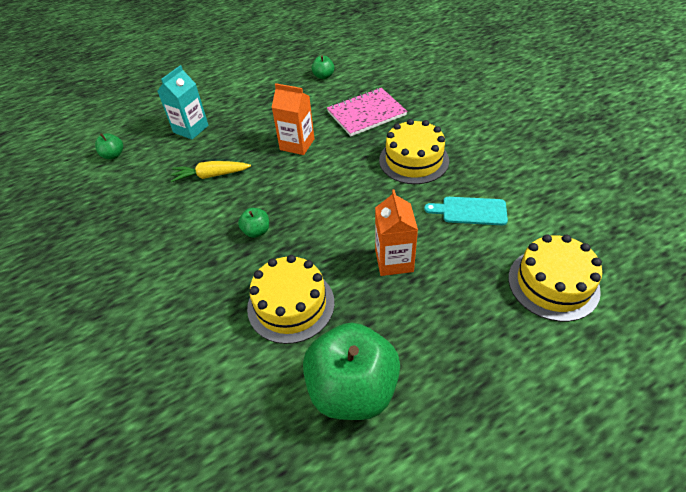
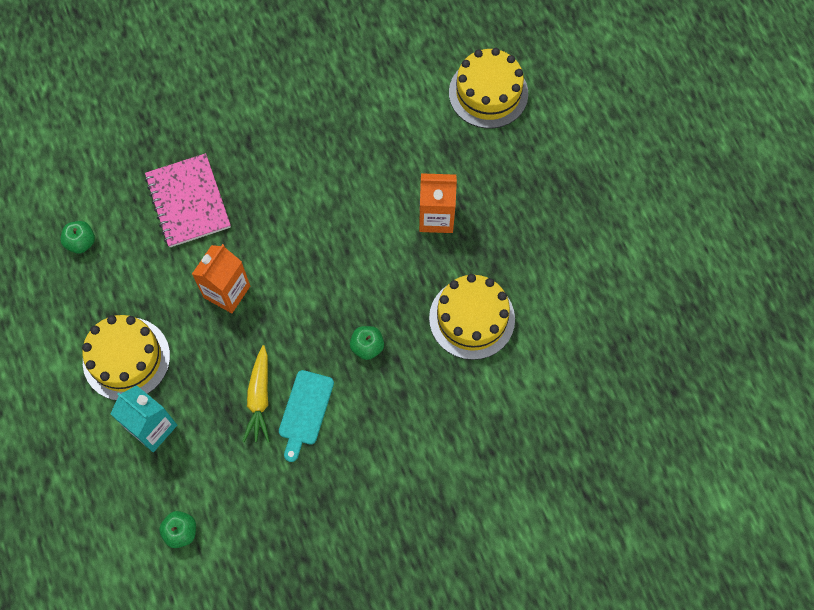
camera: 85 degrees left, 20 degrees up
green apple [303,323,400,420] -> none
yellow cake [379,119,449,184] -> yellow cake moved to [82,315,170,400]
turquoise cutting board [424,197,508,225] -> turquoise cutting board moved to [279,370,334,462]

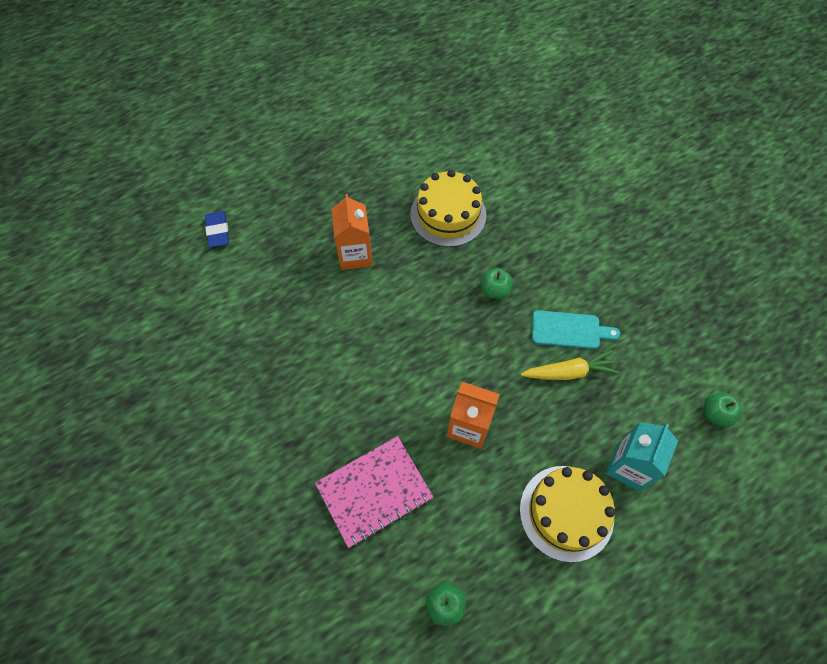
camera: 100 degrees left, 5 degrees down
yellow cake [449,48,528,128] -> blue eraser [205,211,229,248]

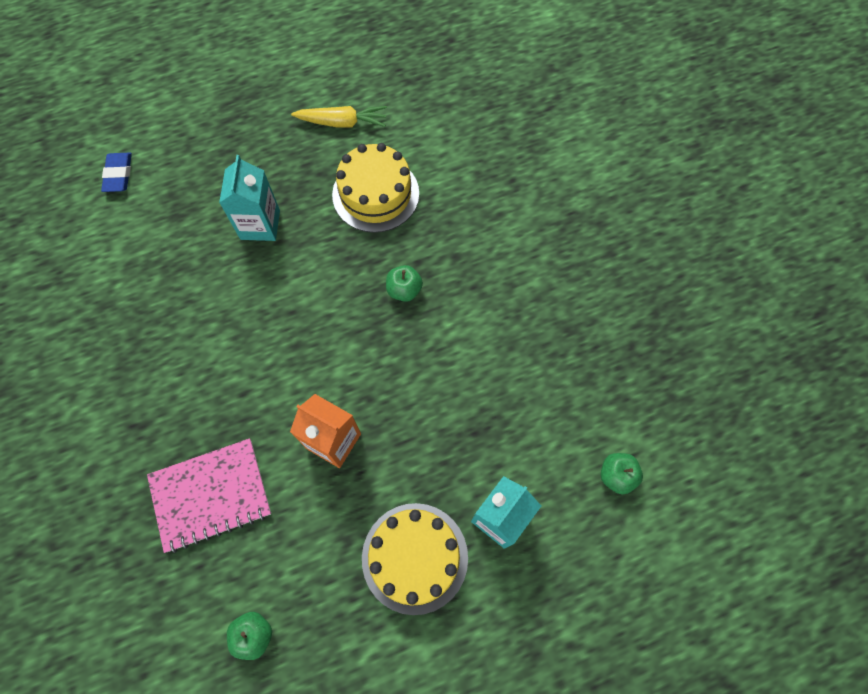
camera: 10 degrees right, 5 degrees up
orange carton [331,194,373,270] -> turquoise carton [219,155,280,241]
yellow carrot [521,350,620,380] -> yellow carrot moved to [291,106,387,127]
turquoise cutting board [532,310,620,349] -> none

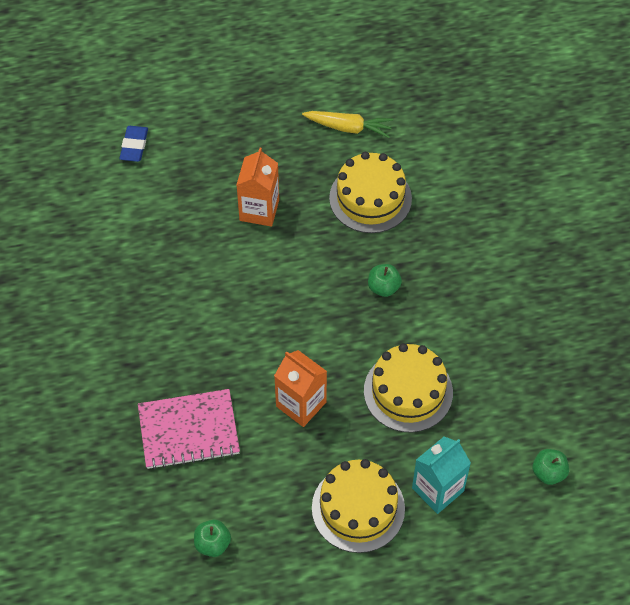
camera: 10 degrees right, 10 degrees down
turquoise carton [219,155,280,241] -> orange carton [236,148,279,227]
none -> yellow cake [364,343,453,433]

